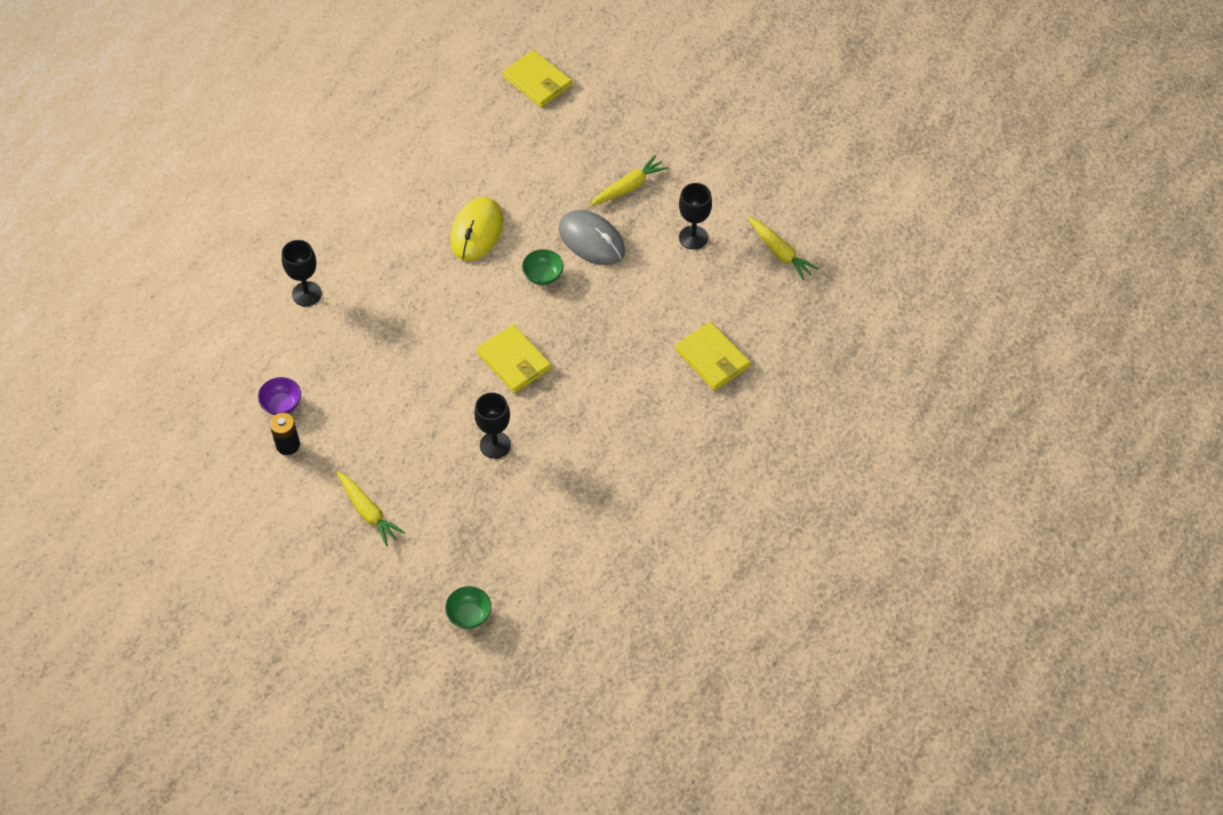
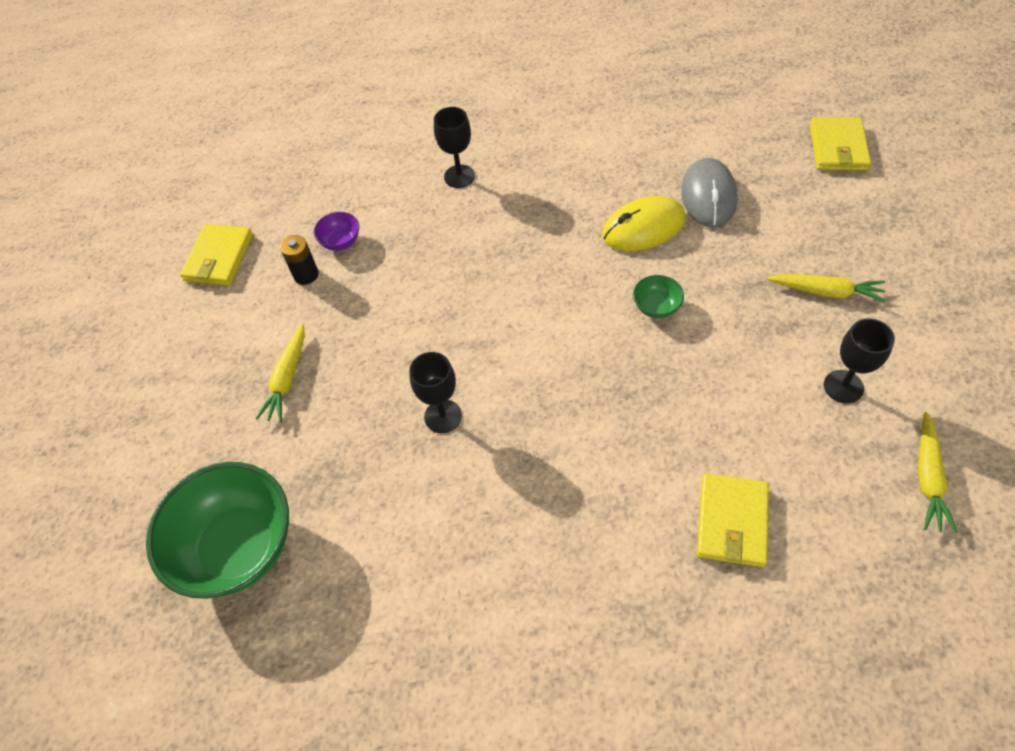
camera: 55 degrees right, 0 degrees up
green bowl [445,586,491,629] -> green bowl [146,462,289,599], size x2.39
yellow wallet [477,324,551,393] -> yellow wallet moved to [180,224,253,286]
grey mouse [559,210,625,265] -> grey mouse moved to [681,158,738,228]

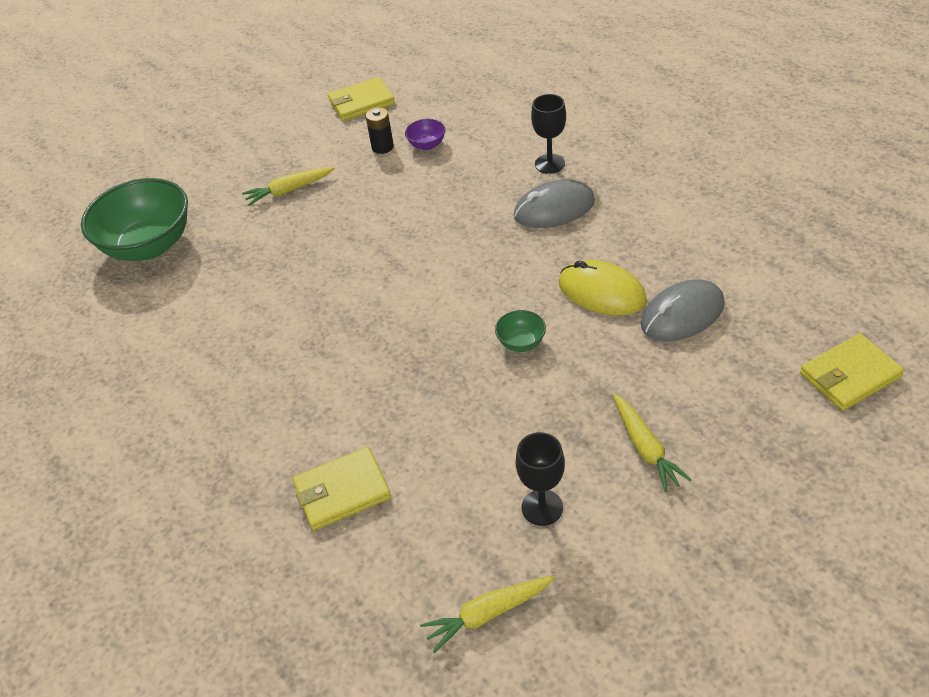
camera: 55 degrees right, 10 degrees down
black goblet [409,352,462,433] -> none
none -> grey mouse [514,180,595,228]

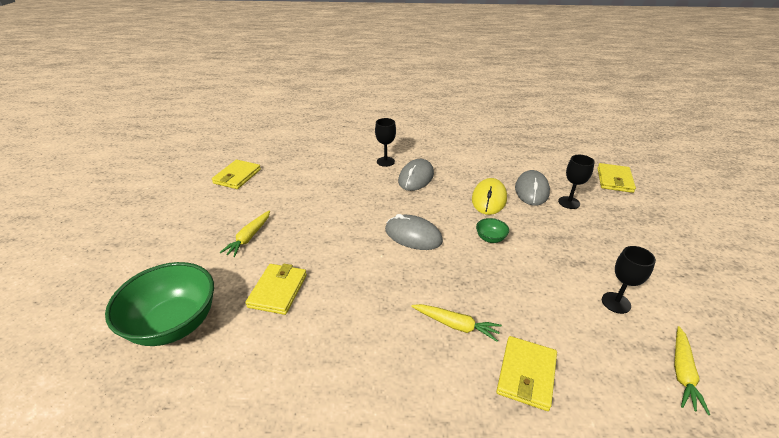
camera: 50 degrees left, 10 degrees down
black battery [365,107,394,154] -> none
purple bowl [405,119,446,150] -> none
yellow mouse [559,260,647,315] -> yellow mouse turned 60 degrees counterclockwise [472,178,507,215]
yellow carrot [613,393,692,492] -> yellow carrot moved to [411,304,502,342]
none -> yellow wallet [245,264,307,315]
none -> grey mouse [385,214,443,250]
none -> black goblet [558,155,595,209]

